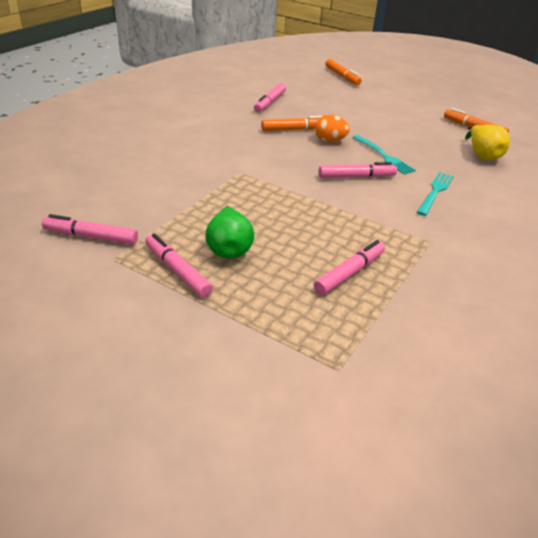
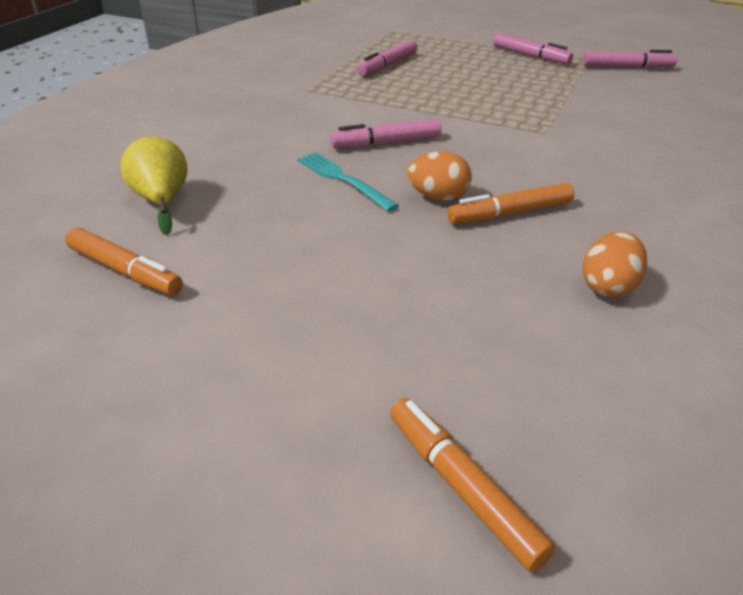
camera: 175 degrees right, 0 degrees up
green pear [205,206,254,259] -> none
pink marker [254,83,286,112] -> orange egg [583,231,647,297]
turquoise fork [417,172,454,216] -> none

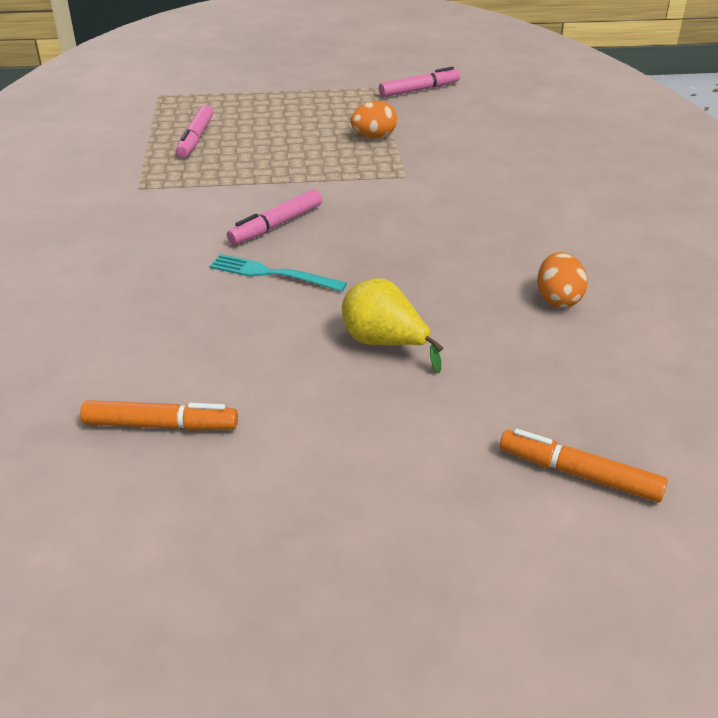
camera: 30 degrees left, 0 degrees up
yellow pear [120,136,188,236] -> yellow pear moved to [342,278,443,373]
orange egg [407,151,472,201] -> orange egg moved to [350,101,397,138]
orange marker [447,183,574,224] -> none
pink marker [493,33,573,64] -> none

